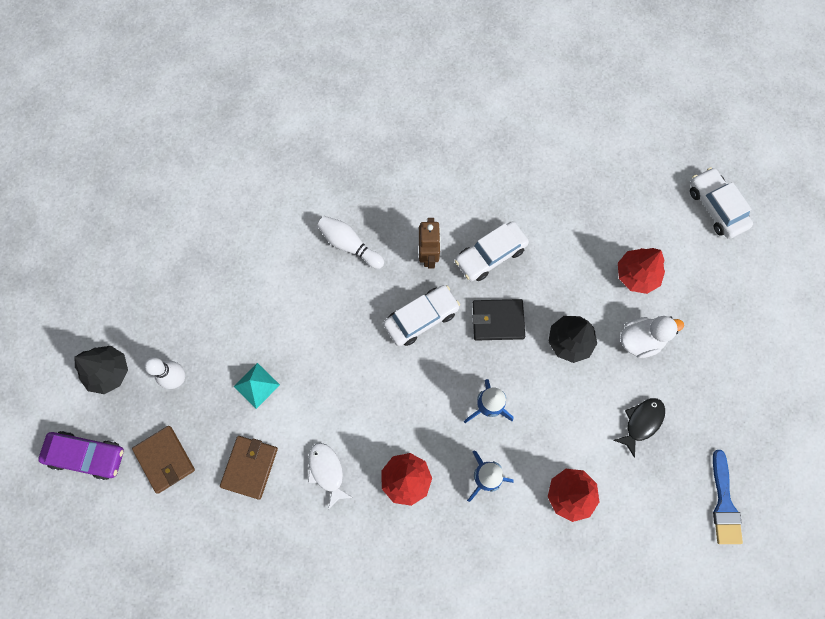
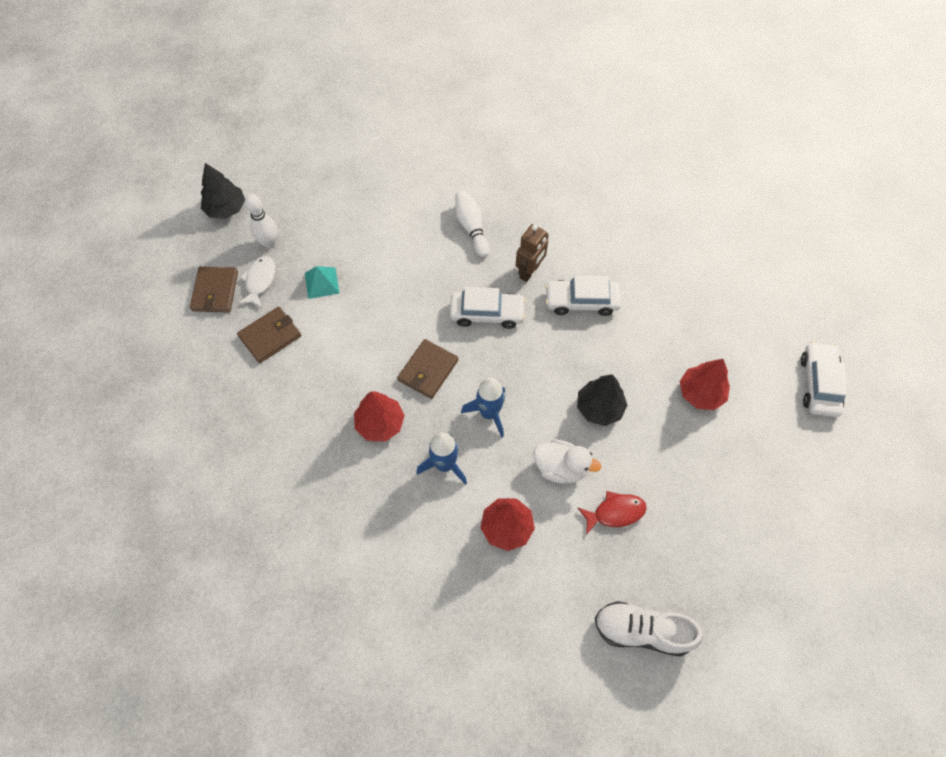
camera: 35 degrees right, 10 degrees down
purple car [38,431,124,480] -> none
white fish [308,443,353,509] -> white fish moved to [238,256,275,308]
black wallet [472,299,525,341] -> none
black fish [613,398,665,458] -> red fish [578,491,647,535]
white duck [620,316,684,358] -> white duck moved to [534,439,601,484]
blue brush [713,450,743,544] -> white shoe [595,601,703,657]
none -> brown wallet [397,339,458,399]

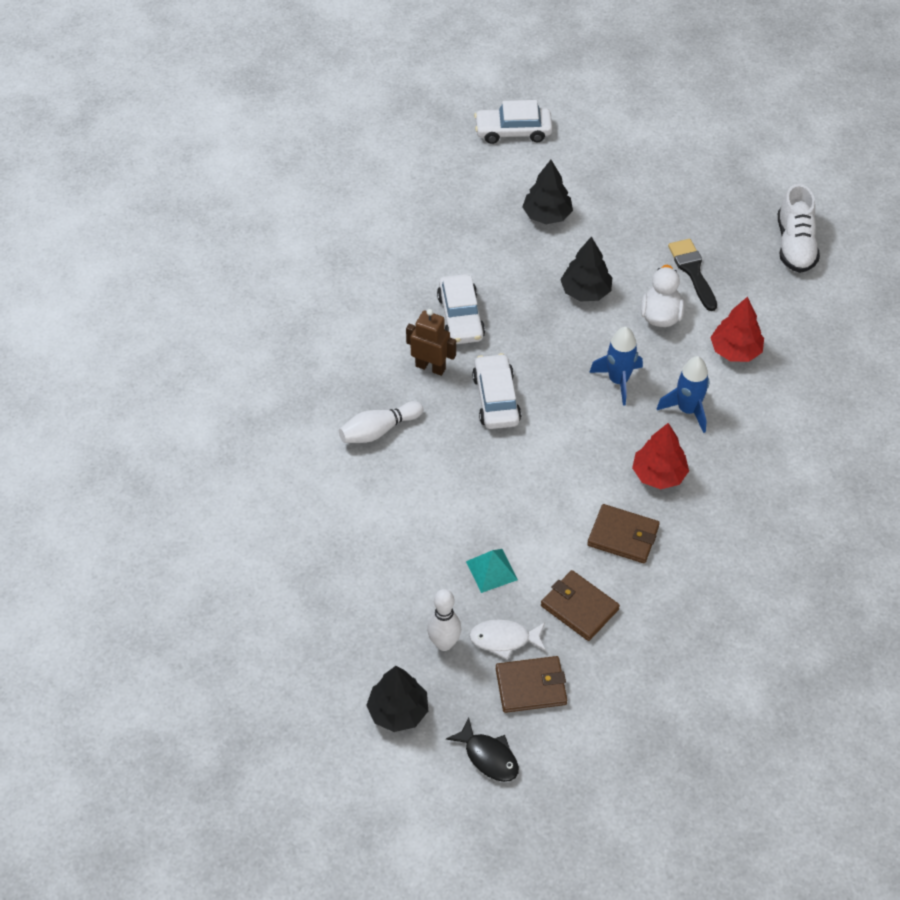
camera: 100 degrees left, 10 degrees down
brown wallet [397,339,458,399] -> brown wallet moved to [587,504,660,563]
red fish [578,491,647,535] -> black brush [668,239,717,311]
red tree [679,359,730,410] -> black tree [522,160,573,224]
none -> black fish [446,717,519,782]

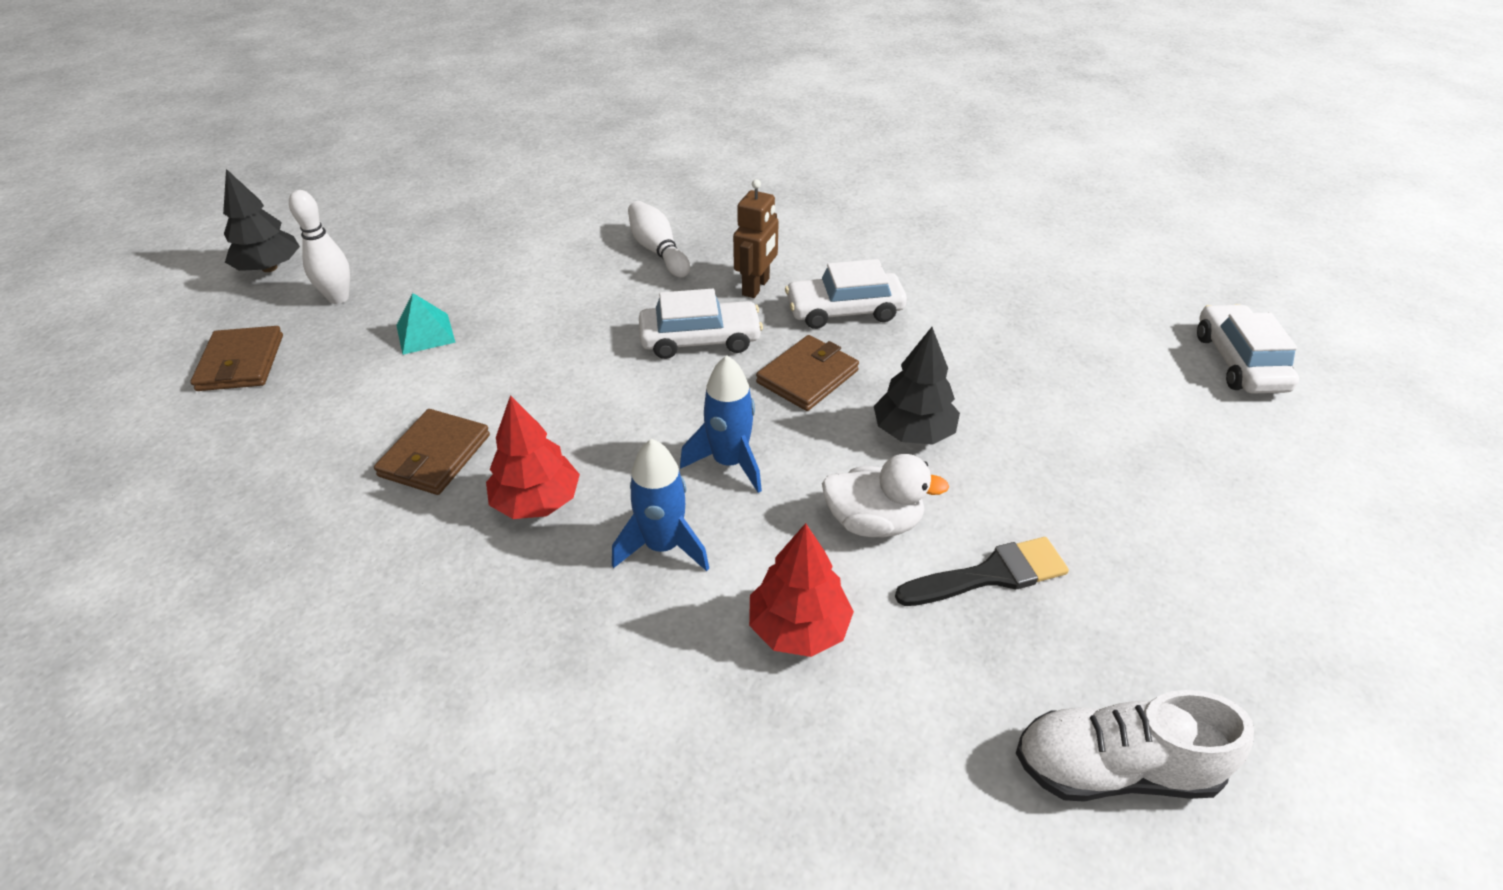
camera: 90 degrees right, 10 degrees down
black fish [446,717,519,782] -> none
white fish [469,619,546,660] -> none
black tree [522,160,573,224] -> none
brown wallet [541,570,620,641] -> brown wallet moved to [756,335,859,411]

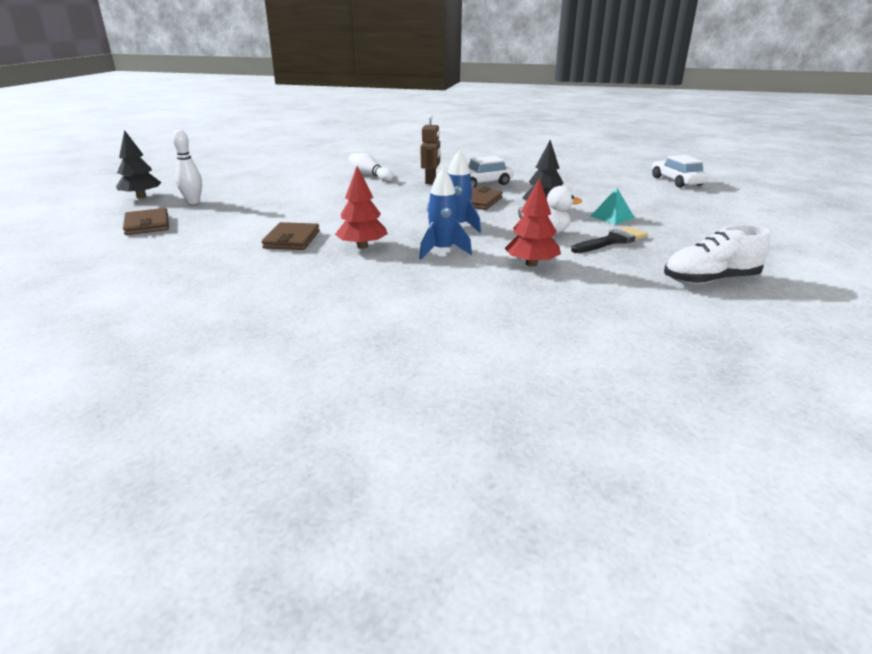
camera: 15 degrees left, 15 degrees down
turquoise pyramid [396,293,456,355] -> turquoise pyramid moved to [591,188,635,225]
white car [639,289,763,359] -> none

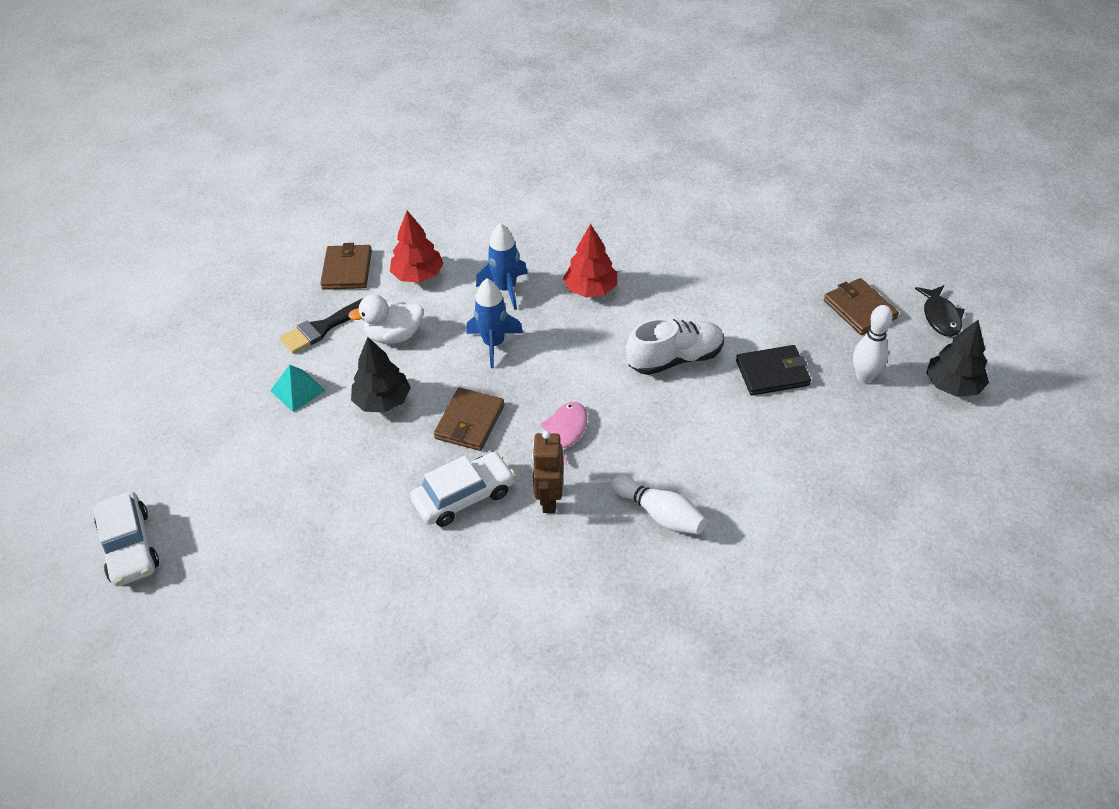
camera: 175 degrees right, 20 degrees up
brown wallet [262,222,320,250] -> brown wallet moved to [320,243,372,290]
white shoe [664,225,770,285] -> white shoe moved to [626,318,724,375]
none -> pink fish [540,402,588,466]
none -> black wallet [736,345,811,396]
none -> black fish [915,285,965,337]

